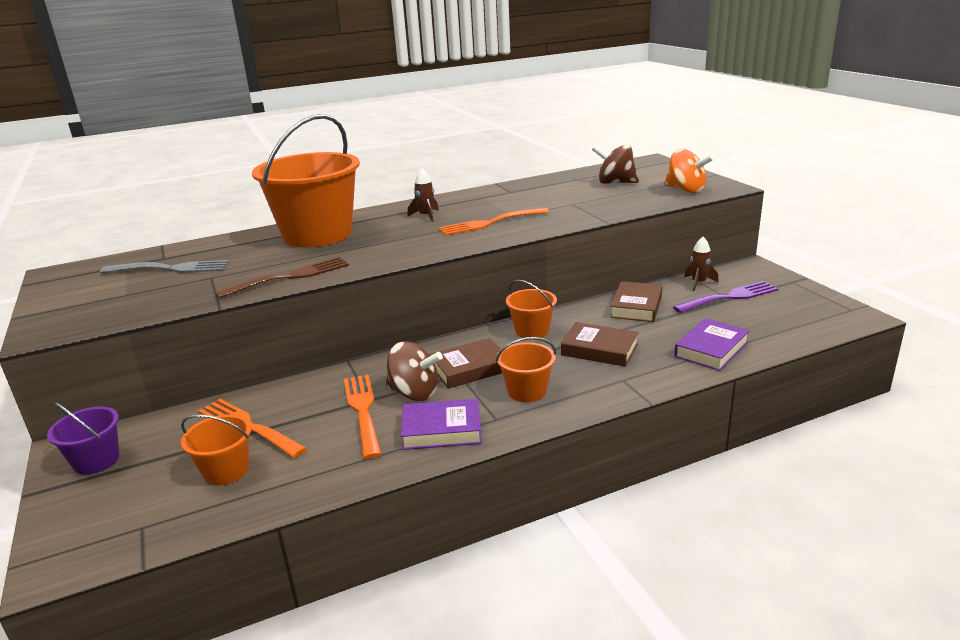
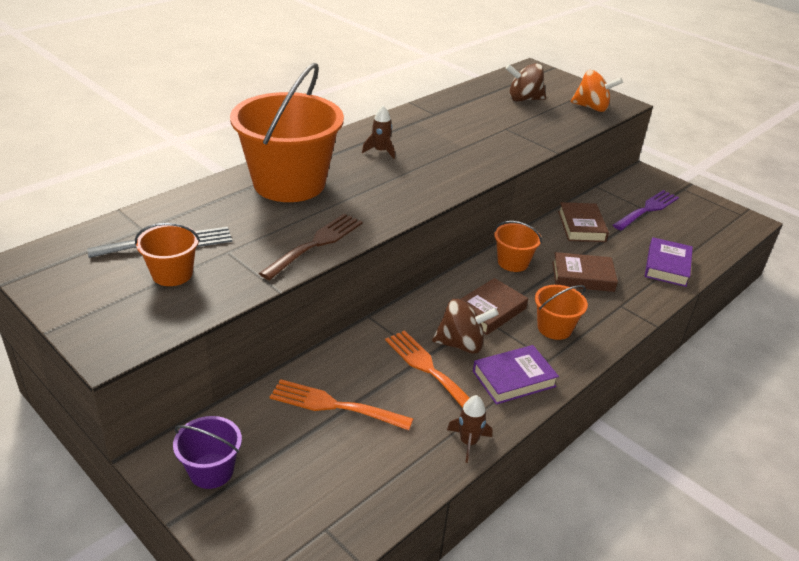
camera: 25 degrees left, 10 degrees up
orange bucket [181,415,251,485] -> orange bucket moved to [135,223,200,286]
orange fork [438,208,549,236] -> none
brown rocket [684,237,719,291] -> brown rocket moved to [447,395,492,463]

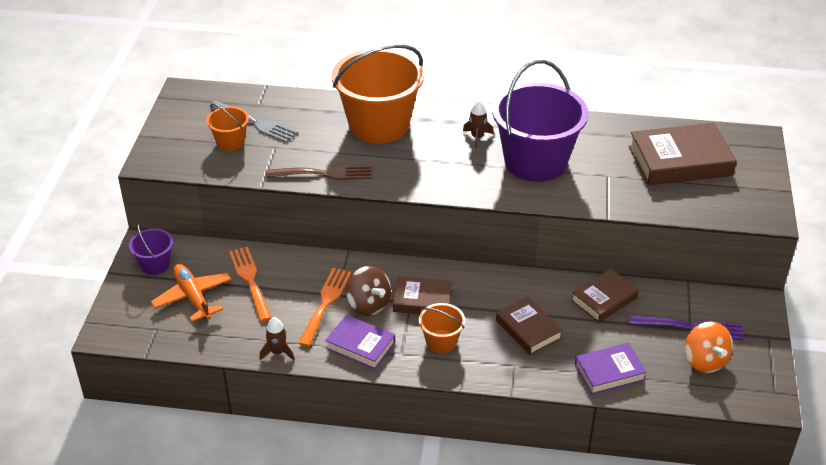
camera: 55 degrees right, 5 degrees up
orange bucket [494,221,542,272] -> none
brown spinning top [505,63,546,101] -> brown book [629,123,737,185]
orange spinning top [571,70,623,112] -> orange spinning top moved to [685,321,733,373]
none -> orange plane [151,264,232,322]
none -> purple bucket [492,60,588,182]

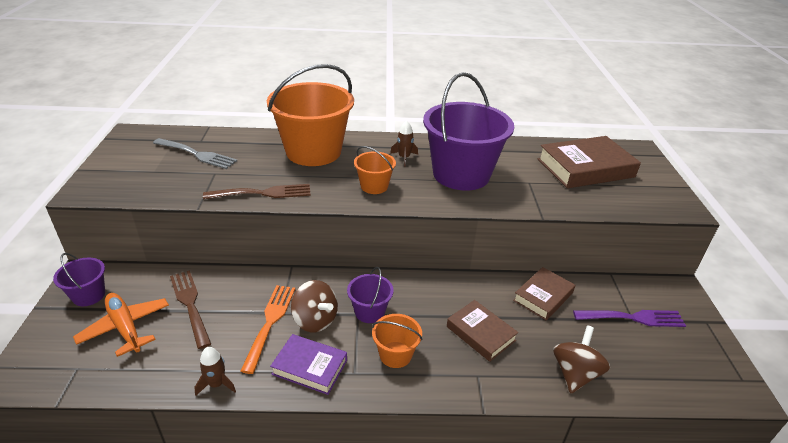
camera: 10 degrees left, 5 degrees down
orange bucket [206,104,249,151] -> orange bucket moved to [354,146,396,194]
orange fork [229,247,272,322] -> brown fork [170,270,211,349]
brown book [393,276,452,315] -> purple bucket [347,267,394,323]
purple book [575,343,647,395] -> brown spinning top [553,325,610,393]
orange spinning top [685,321,733,373] -> none

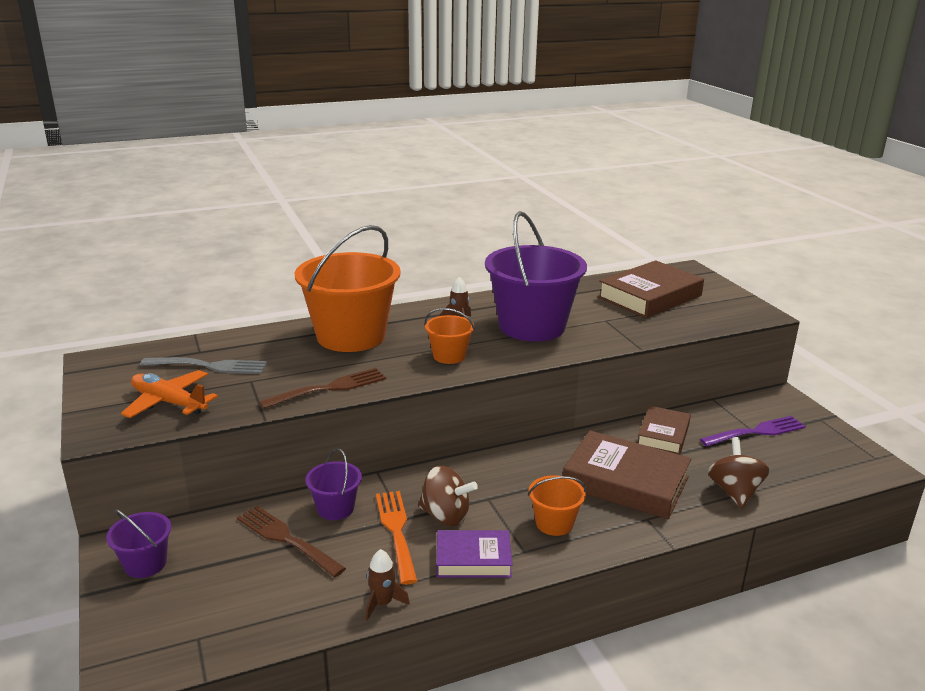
camera: 20 degrees left, 10 degrees down
orange plane [73,293,169,357] -> orange plane moved to [121,370,218,418]
purple bucket [347,267,394,323] -> purple bucket moved to [305,448,362,520]
brown book [447,300,518,362] -> brown book [563,431,691,519], size x1.67

